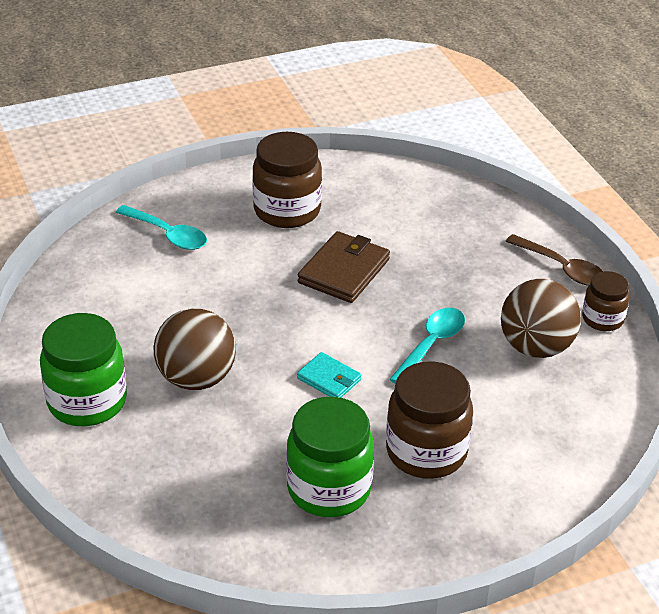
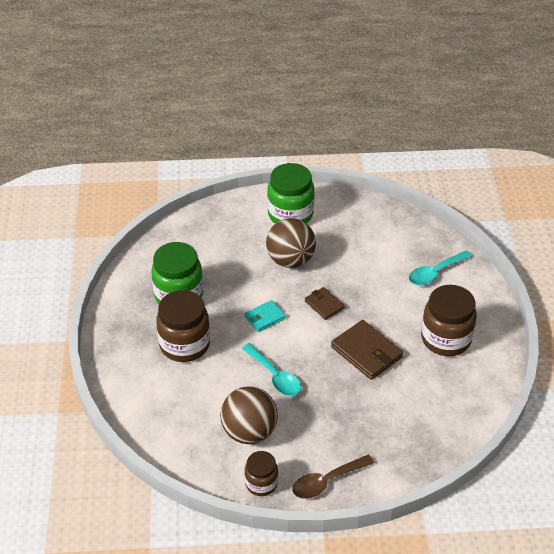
camera: 110 degrees right, 5 degrees up
none -> brown wallet [305,287,345,320]

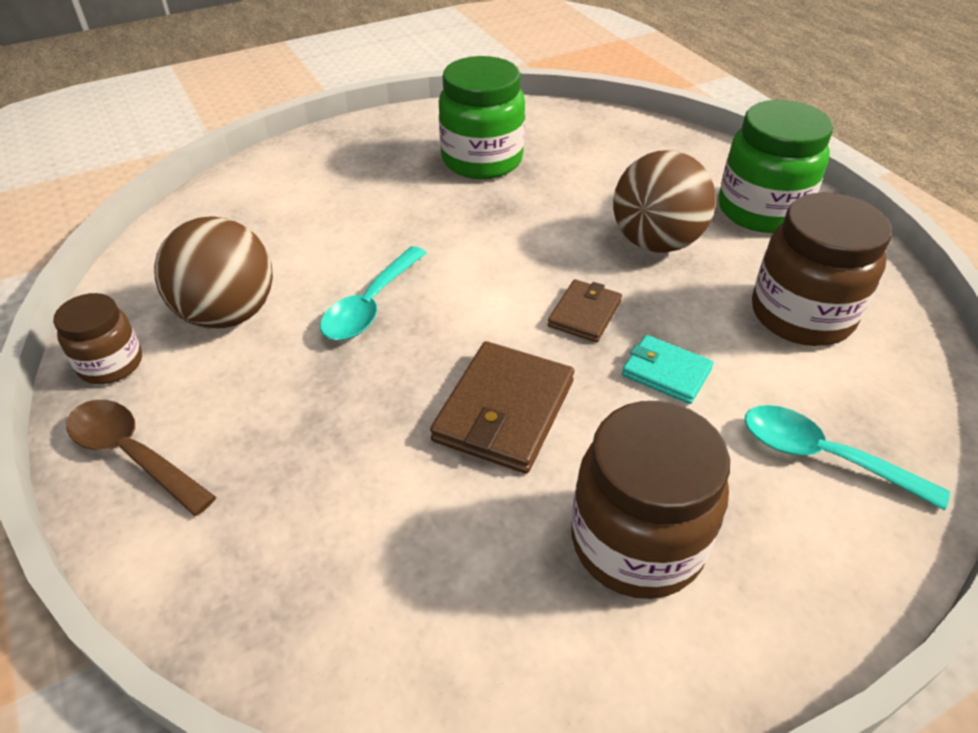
camera: 65 degrees right, 0 degrees up
brown jar [156,290,210,362] -> brown jar moved to [752,192,892,346]
turquoise wallet [244,300,286,332] -> turquoise wallet moved to [622,335,713,404]

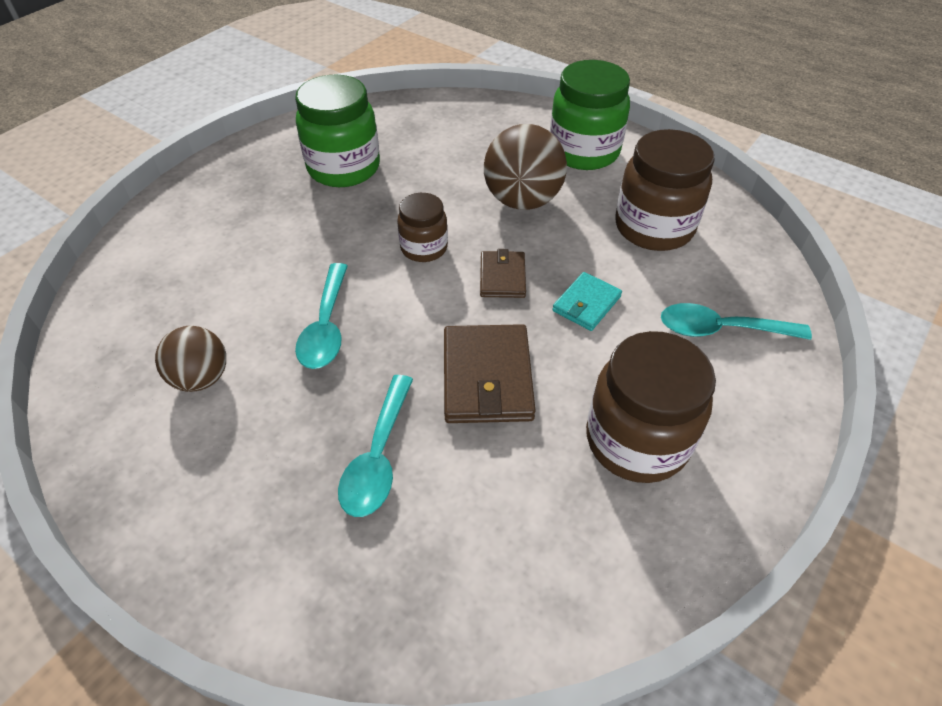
camera: 25 degrees left, 5 degrees up
brown jar [53,293,142,384] -> brown jar moved to [397,193,448,262]
brown spoon [66,400,216,516] -> none
brown ball [154,216,273,329] -> brown ball [155,326,226,392], size x0.64
turquoise wallet [622,335,713,404] -> turquoise wallet turned 60 degrees counterclockwise [552,272,622,331]
none -> turquoise spoon [338,375,413,517]

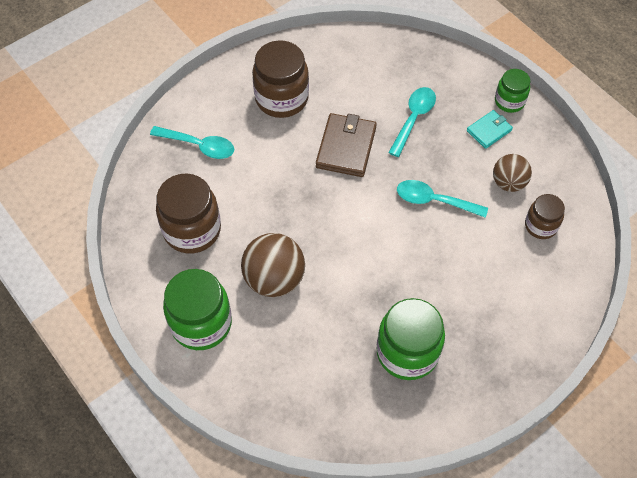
camera: 165 degrees left, 10 degrees up
turquoise spoon [295,263,348,369] -> turquoise spoon turned 90 degrees counterclockwise [397,180,488,218]
brown jar [397,193,448,262] -> brown jar moved to [525,194,565,239]
brown wallet [480,249,526,298] -> none
turquoise wallet [552,272,622,331] -> turquoise wallet moved to [467,110,513,149]
none -> green jar [495,69,530,113]

